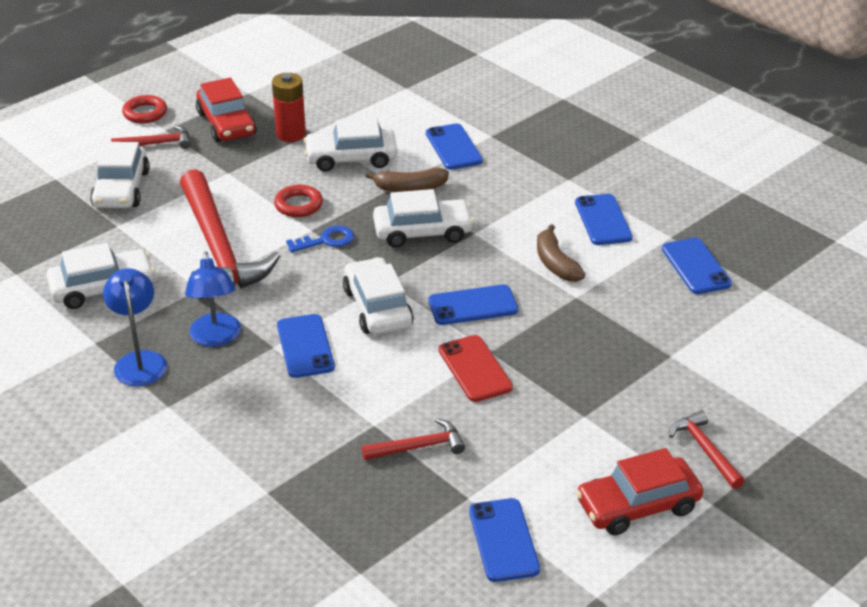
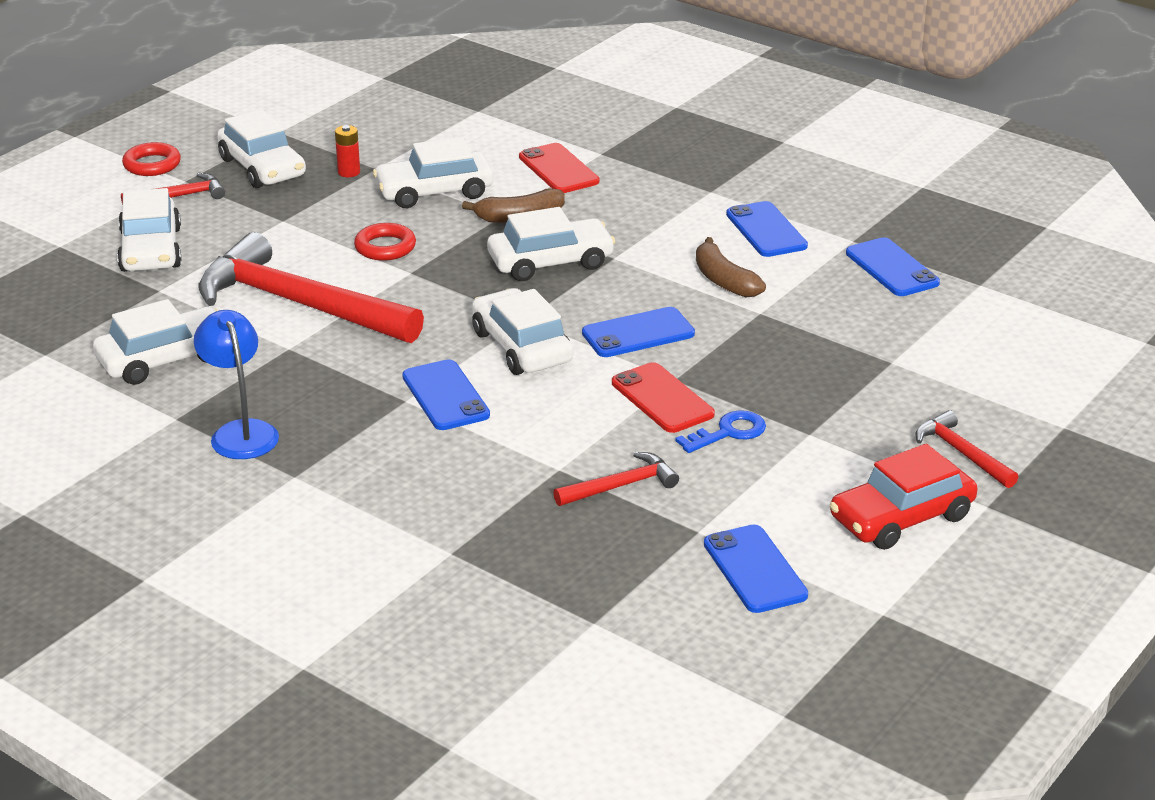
camera: 10 degrees left, 5 degrees down
red hammer [180,169,280,299] -> red hammer turned 150 degrees clockwise [199,232,424,343]
blue lamp [185,251,241,347] -> none
red car [196,78,257,142] -> white car [217,109,306,188]
red battery [272,73,306,142] -> red battery [335,125,360,177], size x0.59
blue key [286,226,354,252] -> blue key moved to [675,410,766,453]
blue phone [426,124,483,170] -> red phone [519,143,599,193]

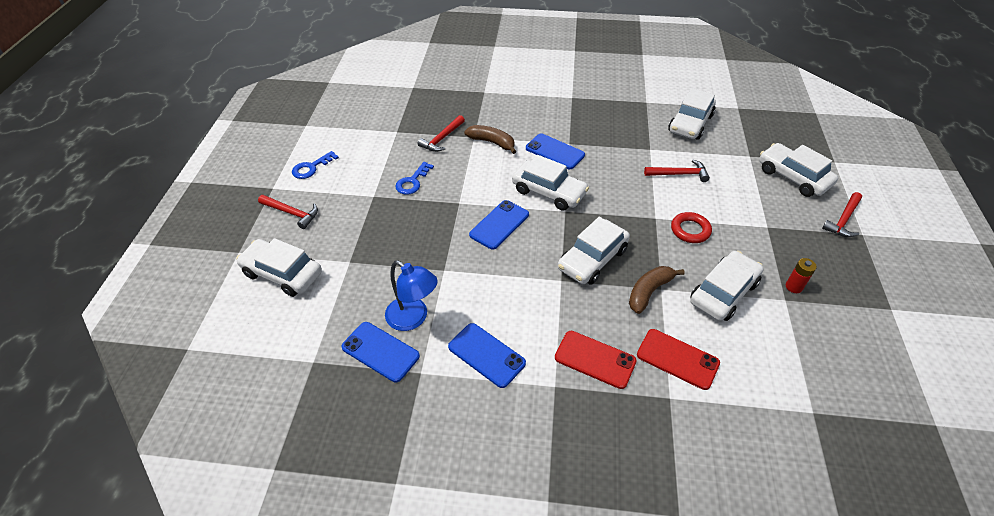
camera: 150 degrees right, 15 degrees up
red ring [122,142,181,176] -> none
blue lamp [194,310,279,459] -> blue lamp moved to [385,260,438,331]
red hammer [199,232,424,343] -> red hammer [644,160,710,182], size x0.45
white car [217,109,306,188] -> white car moved to [236,238,322,297]
red phone [612,362,715,433] -> red phone moved to [555,331,637,389]
brown banana [696,237,766,297] -> brown banana moved to [464,125,517,154]
blue phone [704,525,808,613] -> none
red car [830,444,978,550] -> blue key [292,151,339,179]

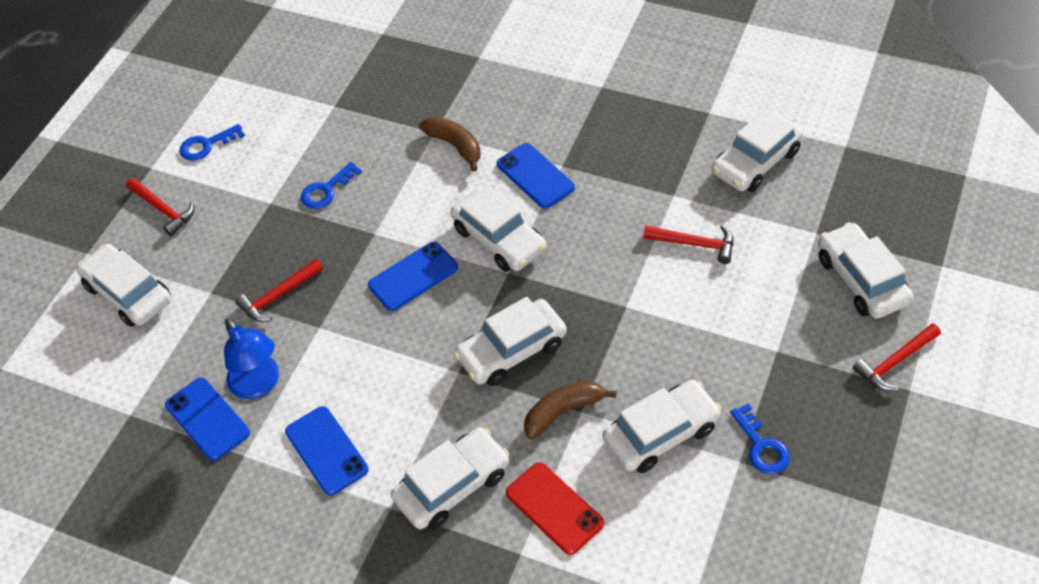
camera: 20 degrees right, 5 degrees up
red hammer [418,115,465,152] -> red hammer moved to [235,259,323,322]
red phone [555,331,637,389] -> white car [391,427,509,529]
red ring [671,212,712,243] -> none
red battery [786,258,817,293] -> blue key [730,404,790,474]

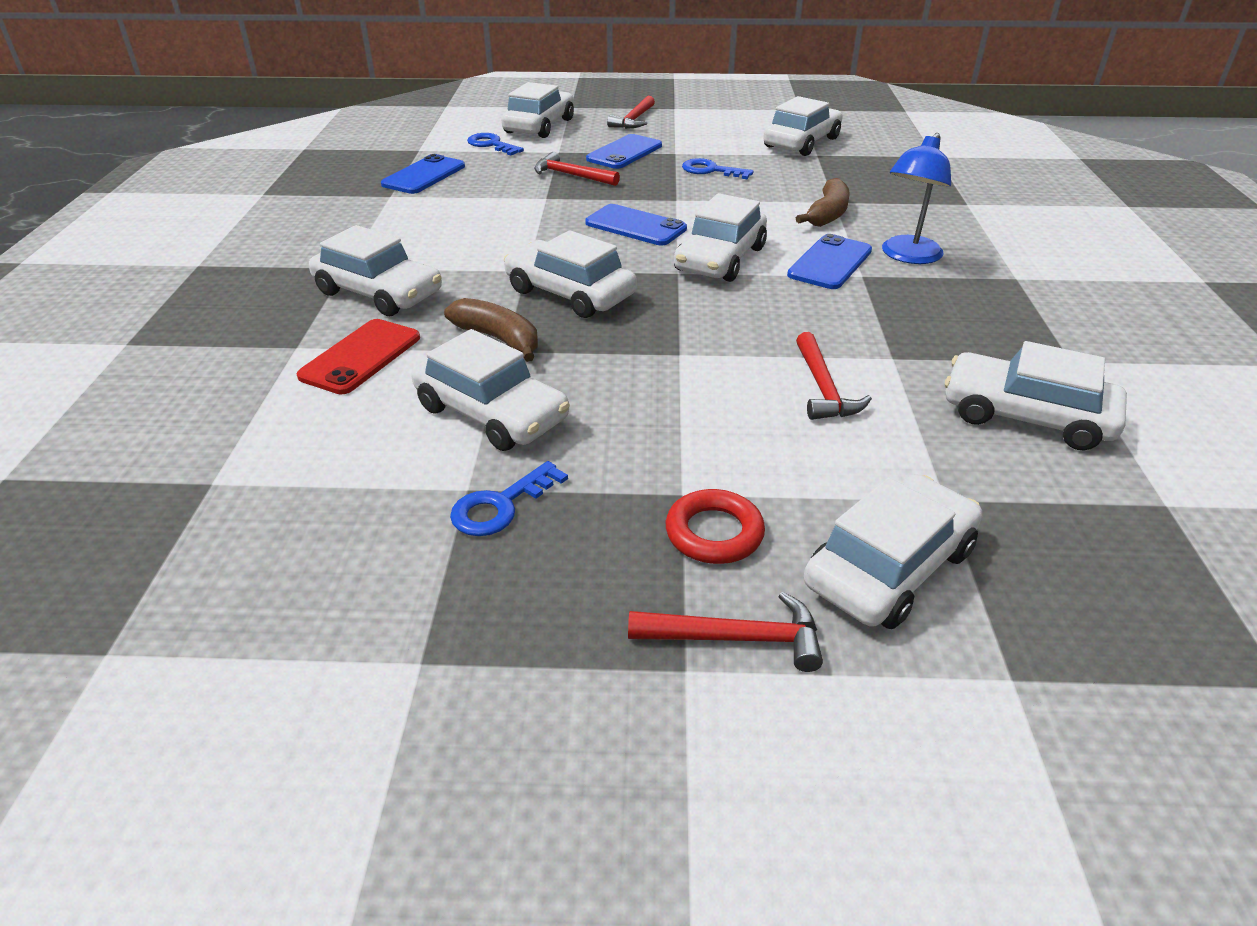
camera: 65 degrees right, 15 degrees down
blue key [179,124,245,161] -> blue key moved to [467,133,524,155]
blue lamp [224,318,279,399] -> blue lamp moved to [882,133,951,264]
blue phone [285,406,369,496] -> blue phone moved to [586,134,662,169]
red hammer [853,324,941,391] -> red hammer turned 150 degrees clockwise [628,592,823,672]
none -> red ring [666,489,765,564]
none -> white car [763,96,843,156]

